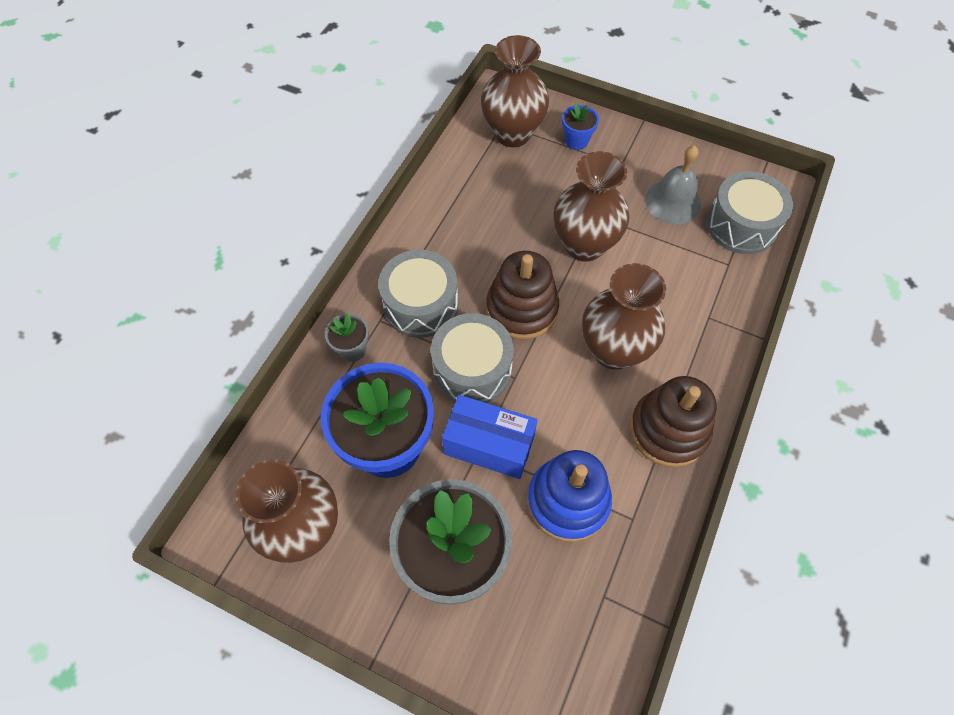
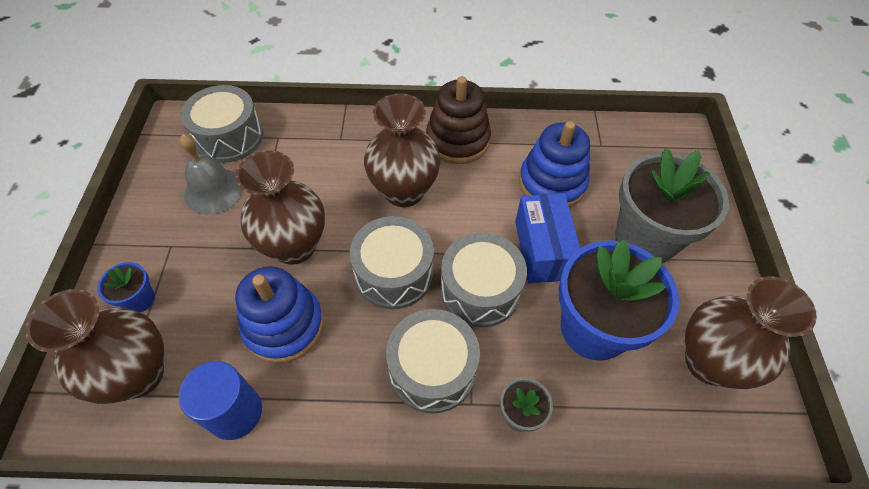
camera: 115 degrees left, 5 degrees down
brown stacking toy [486,251,559,340] -> grey drum [349,216,434,309]
none -> blue cylinder [179,361,262,440]
none -> blue stacking toy [235,266,324,363]

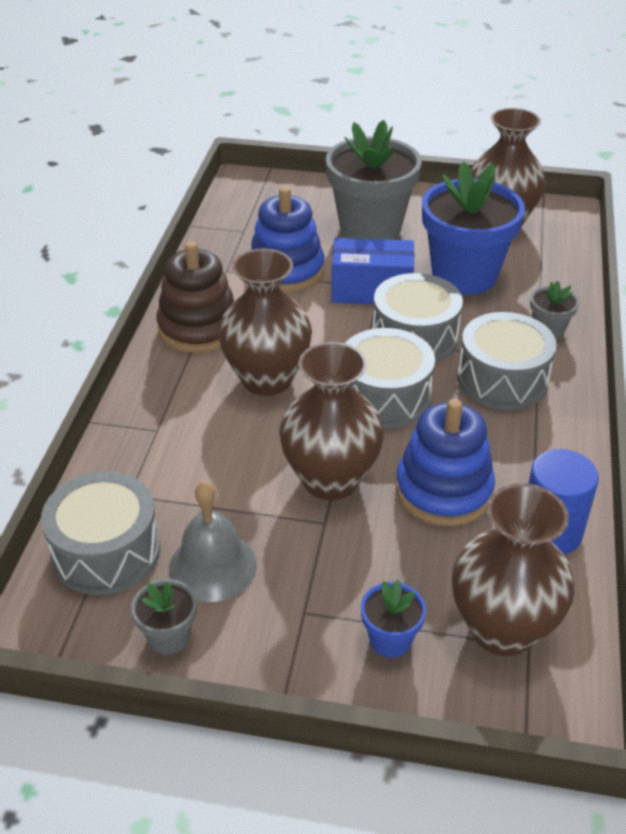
camera: 80 degrees left, 15 degrees down
none -> grey flower pot [131,579,197,654]

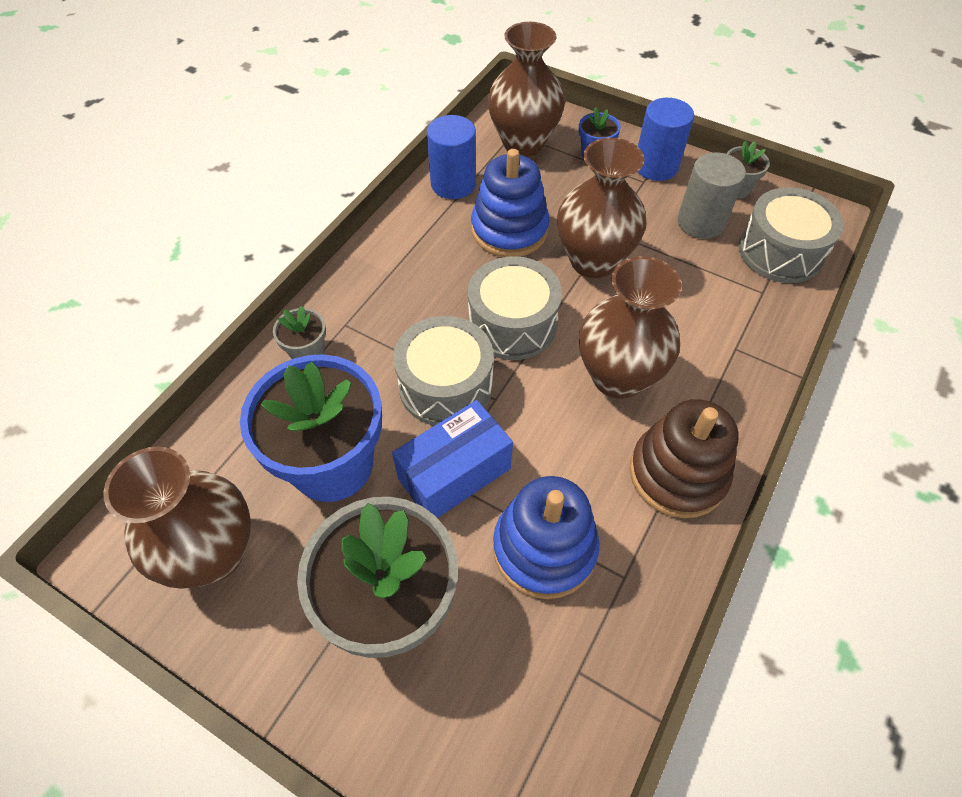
camera: 160 degrees left, 15 degrees up
grey bell [169,481,257,602] -> grey cylinder [678,152,746,239]
blue box [331,238,414,304] -> blue box turned 60 degrees counterclockwise [392,400,513,518]
grey drum [457,312,557,410] -> none
none -> blue cylinder [638,98,694,181]

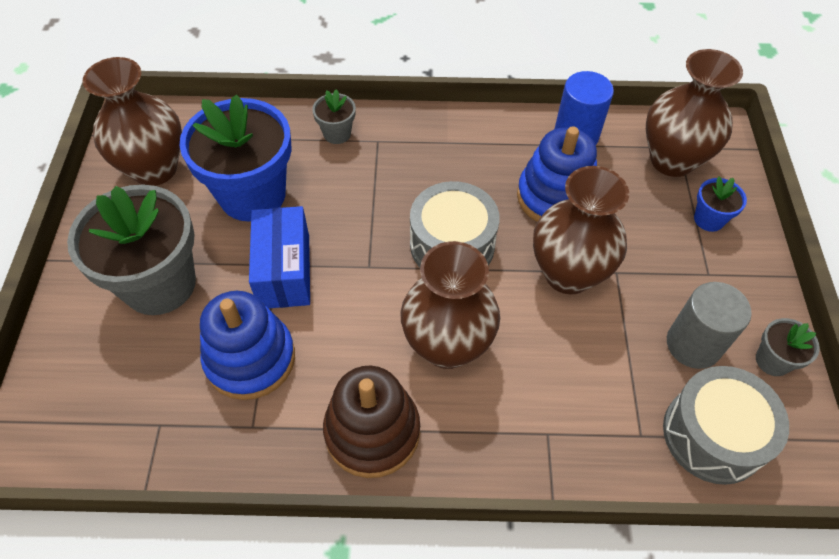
camera: 60 degrees right, 0 degrees up
blue box [392,400,513,518] -> blue box turned 60 degrees clockwise [249,206,310,308]
grey drum [393,316,493,426] -> none
blue cylinder [638,98,694,181] -> none

